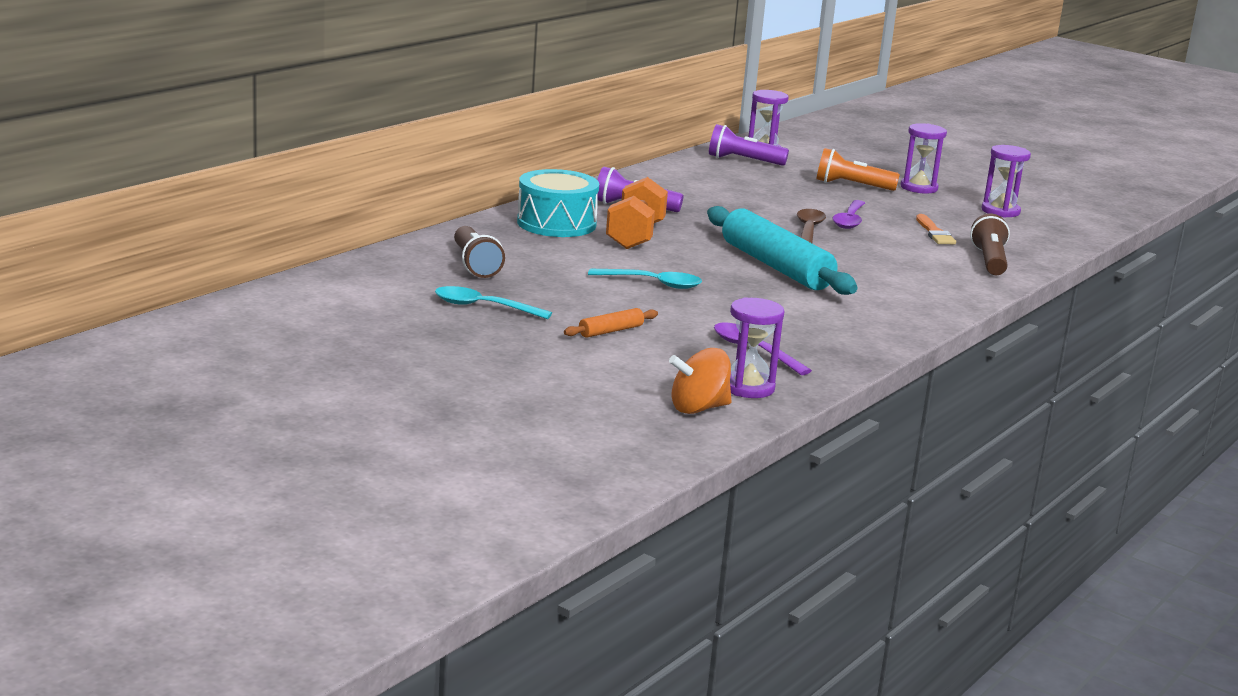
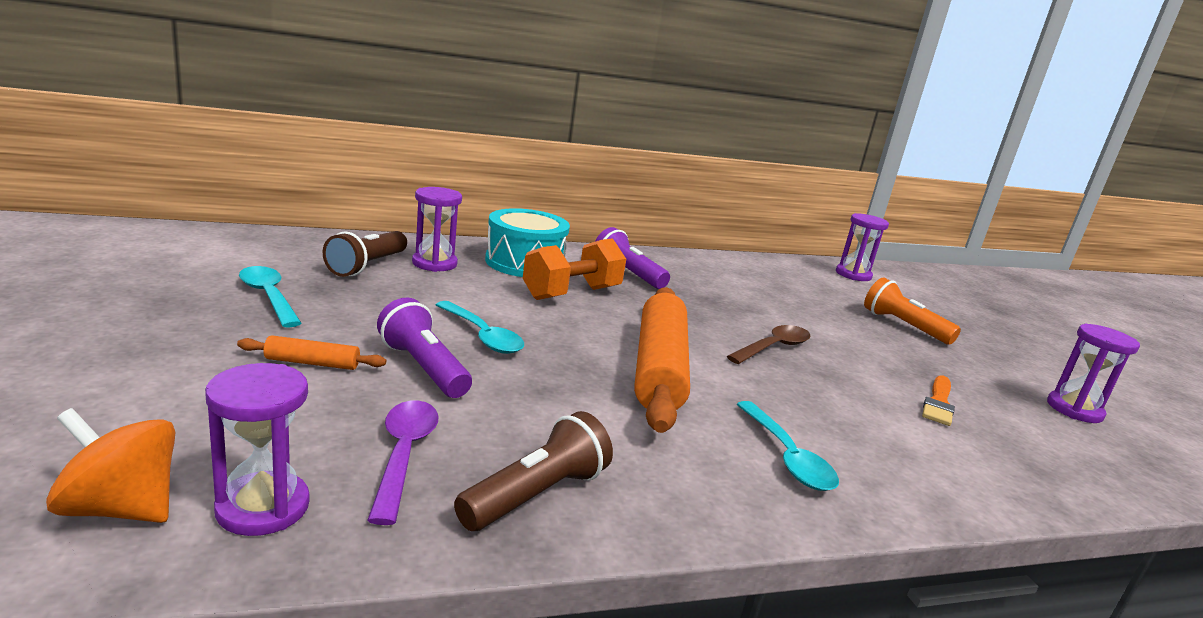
camera: 35 degrees right, 0 degrees up
turquoise rolling pin [707,206,858,295] -> orange rolling pin [634,287,690,433]
purple flashlight [709,124,789,166] -> purple flashlight moved to [377,298,472,398]
purple spoon [832,200,865,229] -> none
purple hourglass [900,123,947,194] -> purple hourglass moved to [412,187,462,272]
brown flashlight [970,214,1010,275] -> brown flashlight moved to [454,411,613,531]
none -> turquoise spoon [737,401,839,491]

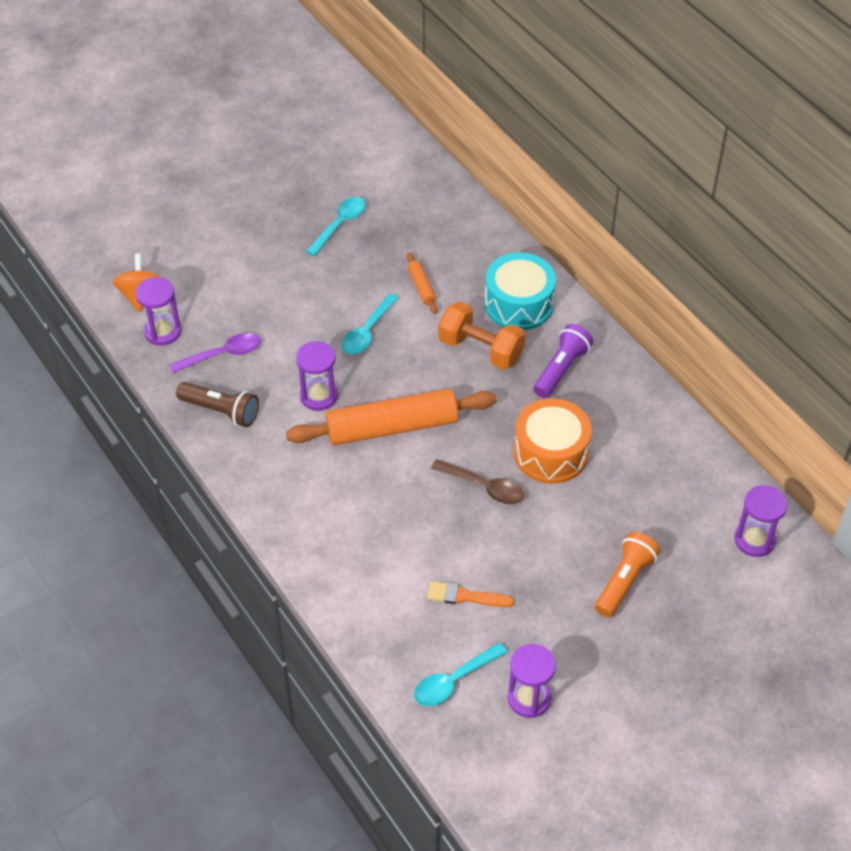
camera: 75 degrees right, 30 degrees up
orange rolling pin [237,335,386,370] -> orange rolling pin moved to [407,253,438,314]
brown flashlight [323,231,407,277] -> none
purple flashlight [377,298,472,398] -> none
purple hourglass [412,187,462,272] -> purple hourglass moved to [296,341,338,411]
turquoise spoon [737,401,839,491] -> turquoise spoon moved to [414,642,508,706]
none -> orange drum [514,398,592,484]

